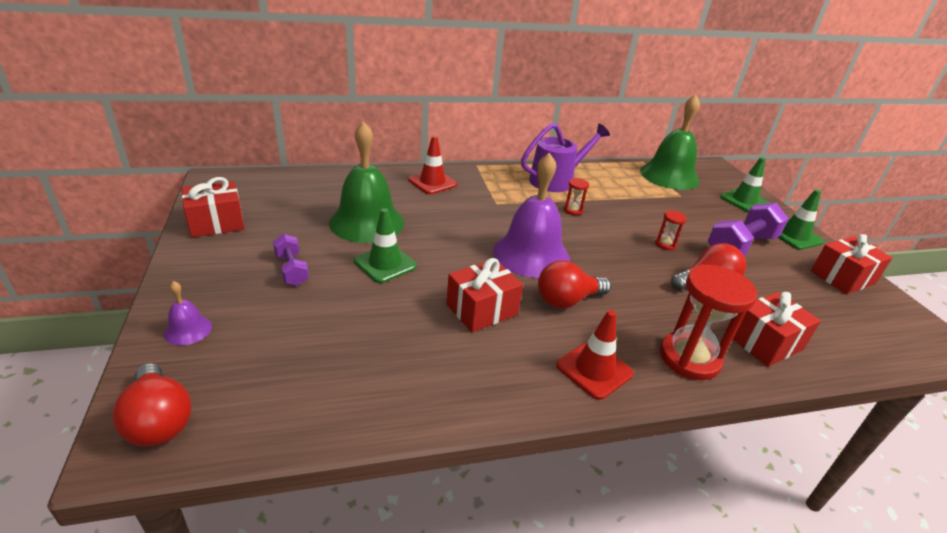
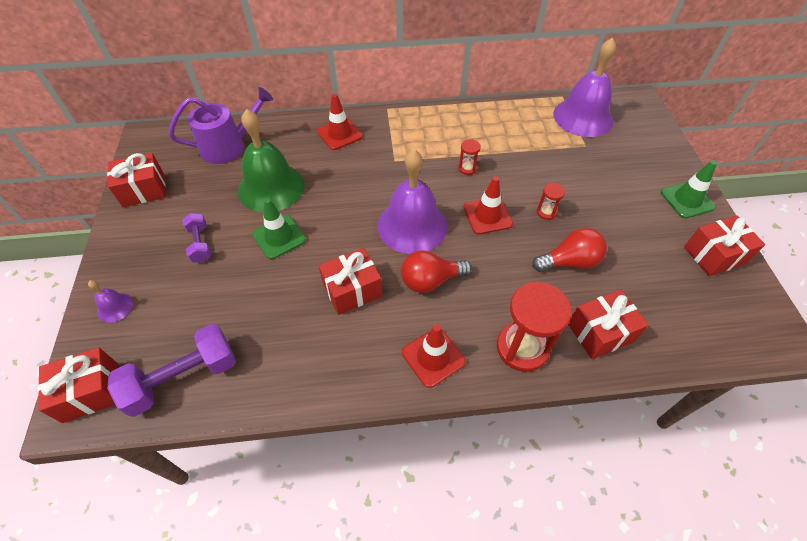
camera: 10 degrees right, 20 degrees up
red light bulb [112,363,192,446] -> red gift [38,347,118,423]
purple watering can [521,123,610,192] -> purple watering can moved to [169,87,273,164]
green bell [640,95,700,190] -> purple bell [553,37,616,137]
purple dumbbell [707,203,789,256] -> purple dumbbell moved to [107,324,236,417]
green traffic cone [720,157,769,212] -> none
none -> red traffic cone [463,176,513,234]

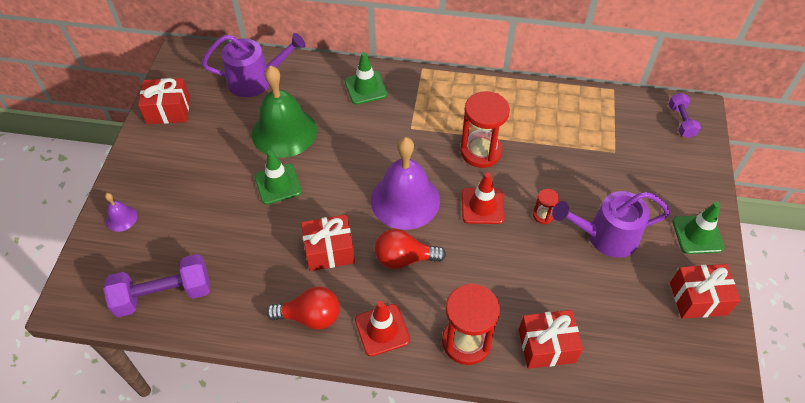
camera: 15 degrees right, 0 degrees up
red gift [38,347,118,423] -> none
purple dumbbell [182,213,211,263] -> purple dumbbell moved to [669,93,701,138]
red traffic cone [317,93,363,150] -> green traffic cone [344,52,388,105]
red hourglass [458,139,481,175] -> red hourglass [460,91,510,168], size x2.15
red light bulb [532,228,607,272] -> red light bulb moved to [266,286,340,330]
purple bell [553,37,616,137] -> none
none -> purple watering can [552,191,670,258]

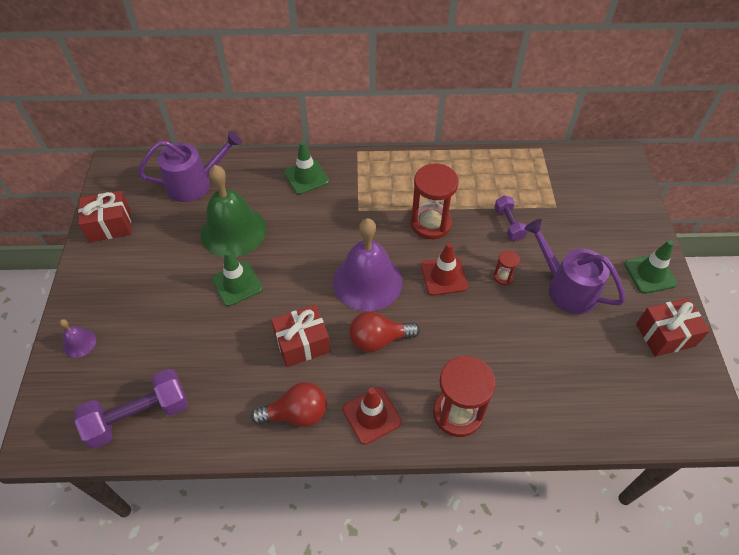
camera: 10 degrees left, 0 degrees up
red gift [519,310,583,369] -> none
purple watering can [552,191,670,258] -> purple watering can turned 60 degrees clockwise [524,219,626,314]
purple dumbbell [669,93,701,138] -> purple dumbbell moved to [494,196,528,241]

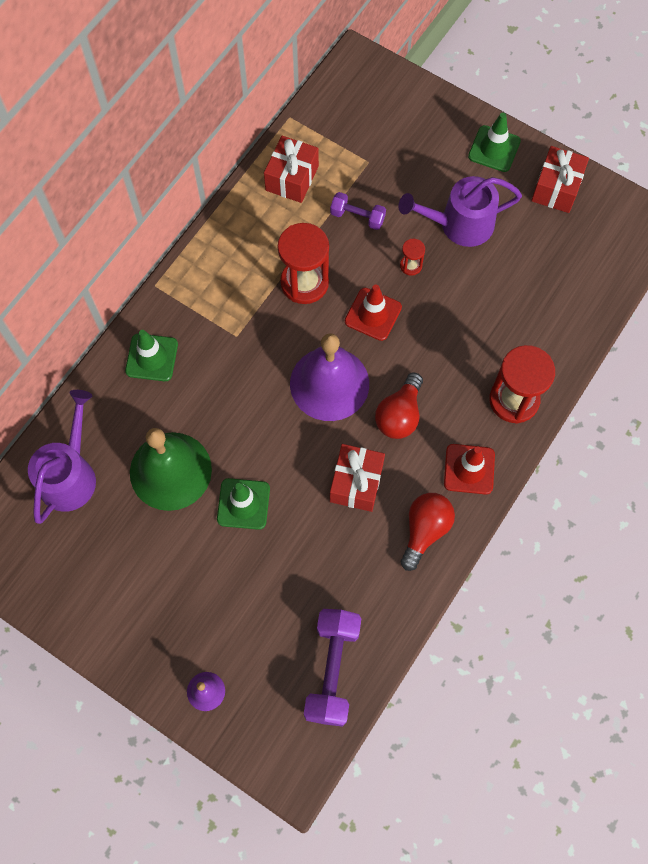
camera: 55 degrees left, 15 degrees up
red gift [78,191,131,242] -> red gift moved to [264,136,319,203]

